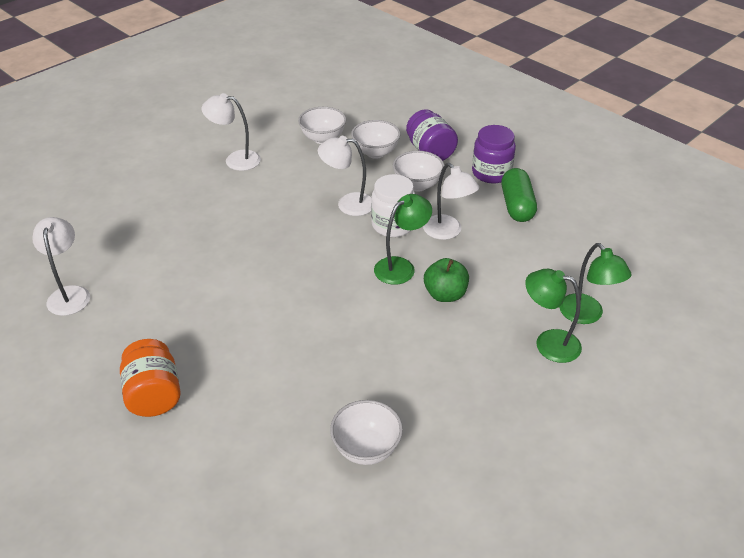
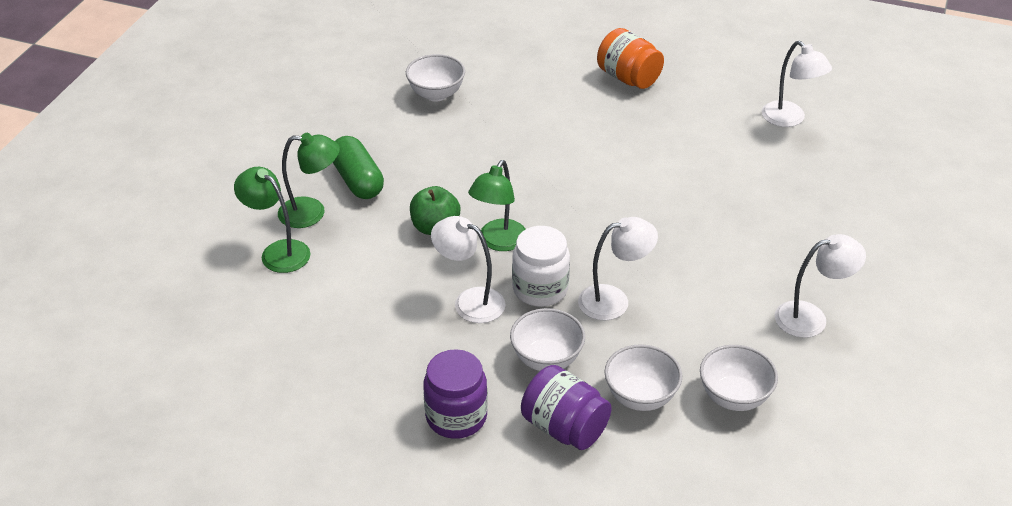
camera: 155 degrees right, 0 degrees up
green capsule [501,168,537,222] -> green capsule moved to [333,136,384,199]

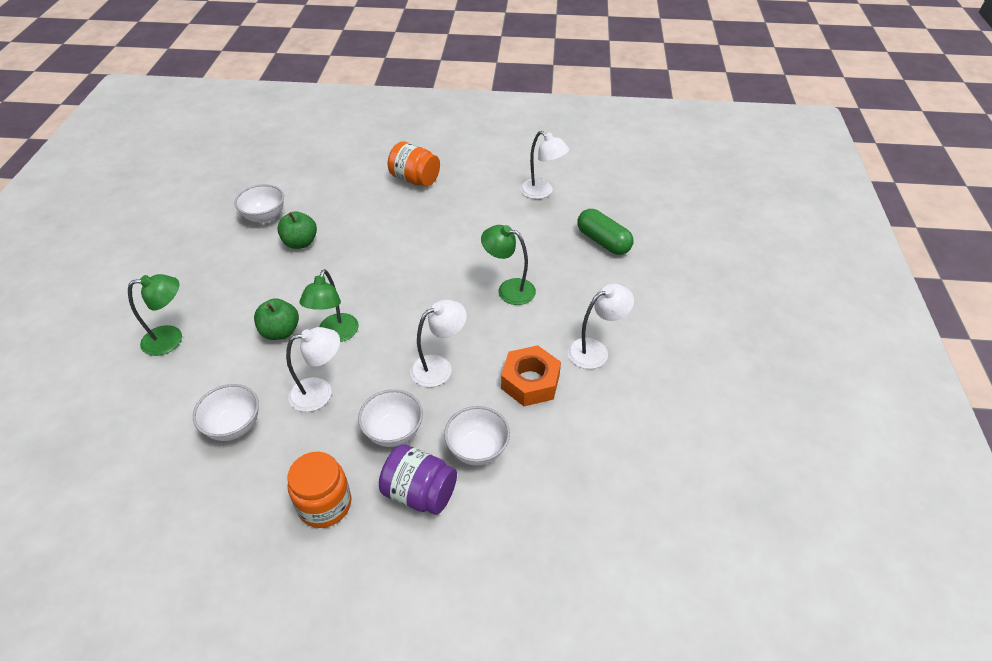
camera: 15 degrees left, 5 degrees up
green lamp [234,167,311,273] -> green lamp moved to [481,225,536,305]
green capsule [333,136,384,199] -> green capsule moved to [577,209,634,255]
purple jar [423,349,488,439] -> orange jar [287,452,351,528]
white lamp [431,216,505,323] -> white lamp turned 150 degrees clockwise [286,327,340,412]
white jar [512,226,570,307] -> none
white bowl [700,345,778,411] -> white bowl moved to [193,384,259,441]
none -> green apple [277,211,317,249]
none -> orange nut [501,345,561,406]

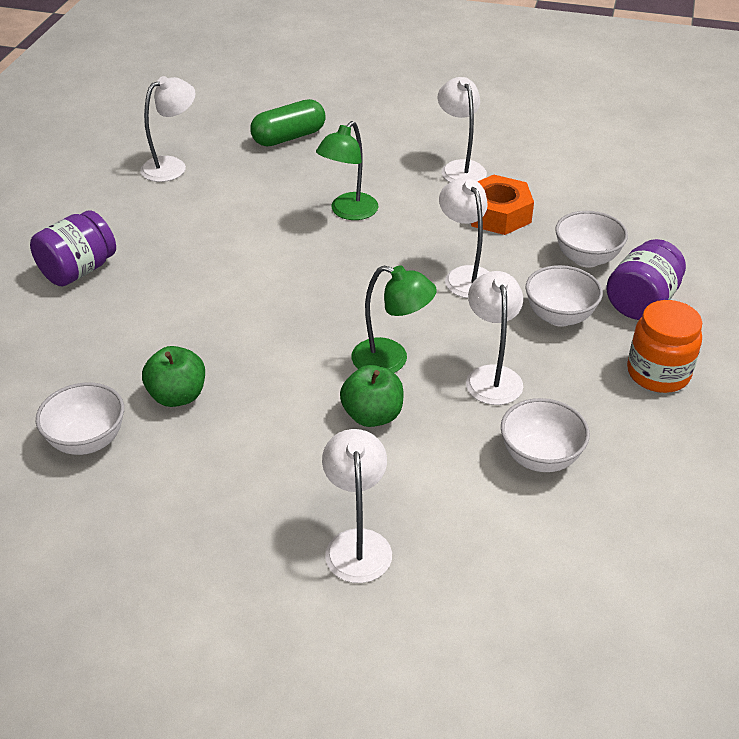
camera: 80 degrees left, 5 degrees down
green lamp [128,274,182,356] -> white lamp [322,429,392,583]
orange jar [388,141,440,187] -> purple jar [30,210,116,286]

